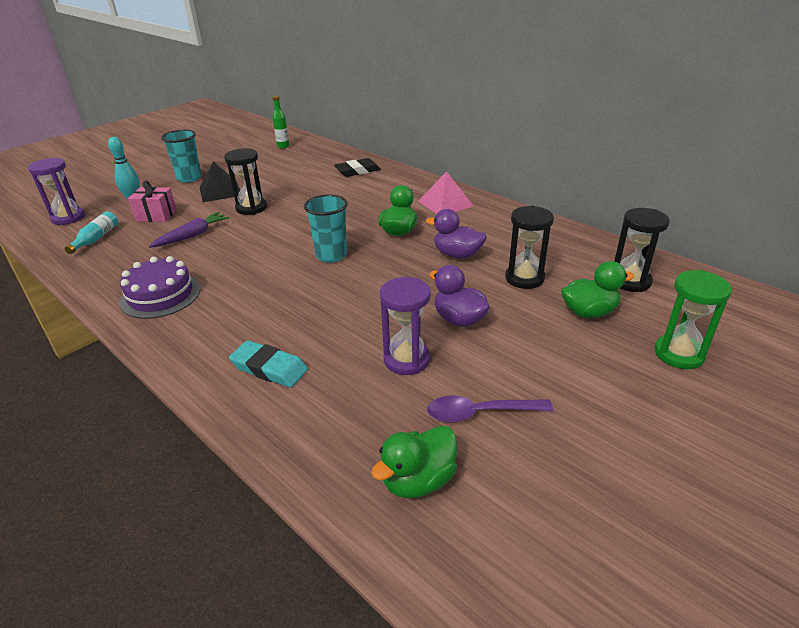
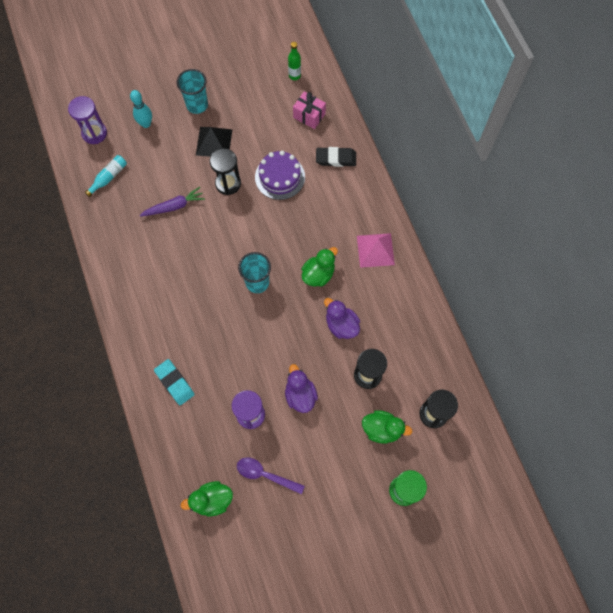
camera: 25 degrees right, 35 degrees up
purple cake [120,256,200,319] -> purple cake moved to [255,151,305,200]
pink gift [128,181,177,222] -> pink gift moved to [293,91,326,129]

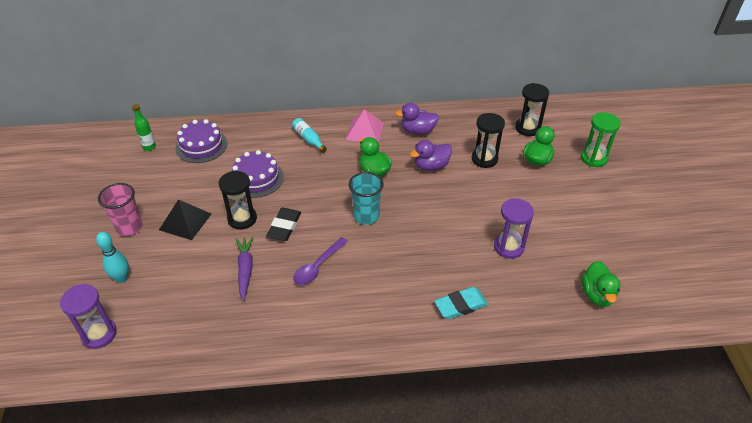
camera: 75 degrees left, 25 degrees down
turquoise bottle [85,155,127,197] -> turquoise bottle moved to [292,118,327,153]
turquoise cup [177,69,208,114] -> pink cup [98,183,143,236]
purple spoon [237,458,305,494] -> purple spoon moved to [293,237,348,285]
purple duck [285,364,318,413] -> purple duck moved to [395,103,439,135]
pink gift [293,91,326,129] -> purple cake [176,119,227,163]
black eraser [316,147,356,167] -> black eraser moved to [266,208,301,241]

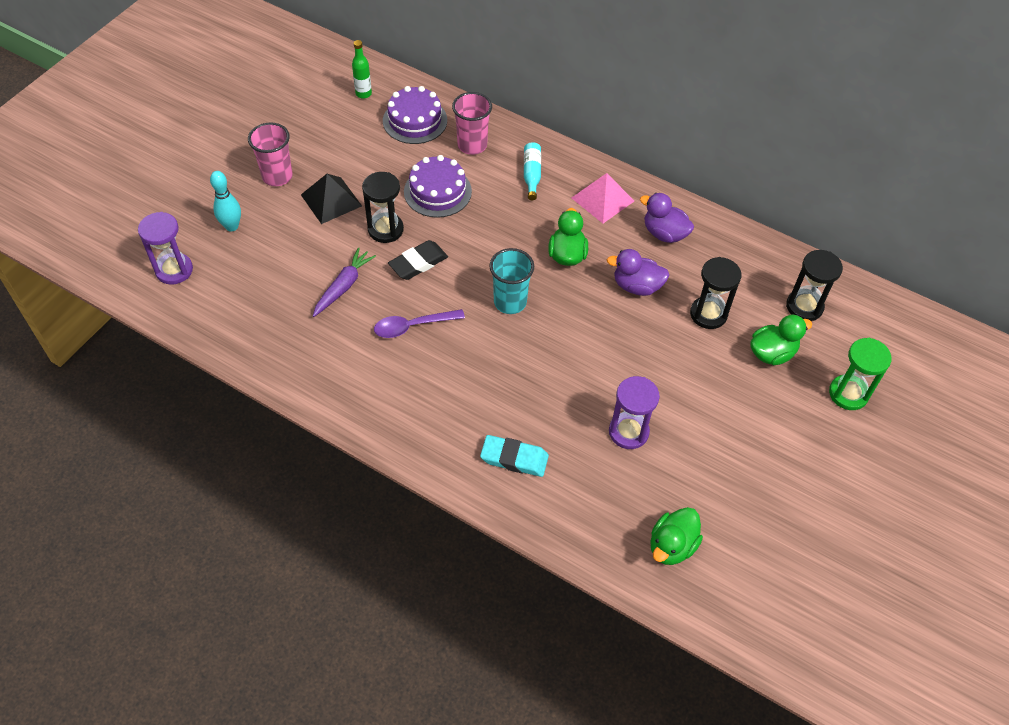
camera: 35 degrees right, 10 degrees up
none -> pink cup [452,92,492,155]

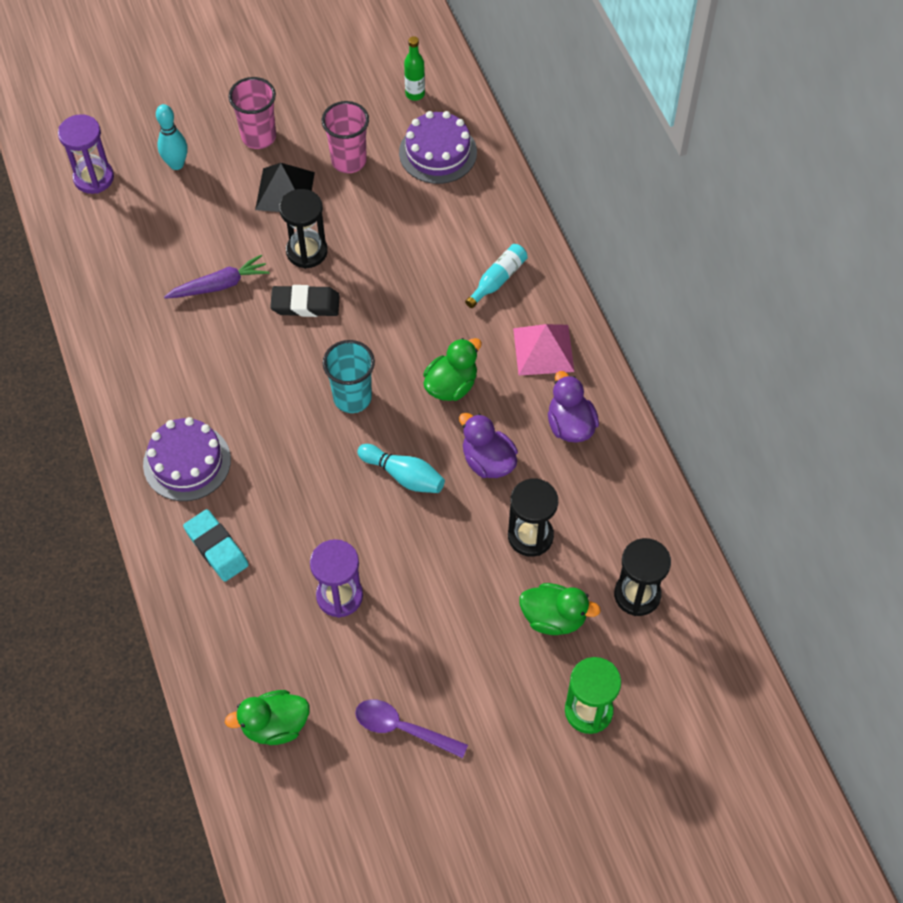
camera: 40 degrees right, 5 degrees up
purple spoon [374,309,465,338] -> purple spoon moved to [355,699,468,758]
purple cake [404,155,472,218] -> purple cake moved to [143,417,231,501]
pink cup [452,92,492,155] -> pink cup moved to [322,101,369,173]
none -> turquoise bowling pin [357,444,445,493]

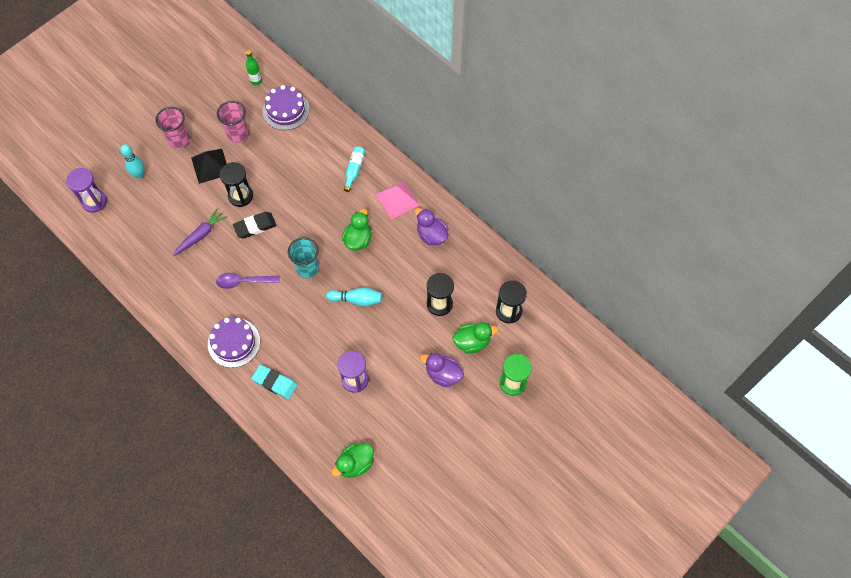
camera: 25 degrees left, 5 degrees up
purple spoon [355,699,468,758] -> purple spoon moved to [216,273,279,289]
purple duck [459,413,518,478] -> purple duck moved to [420,353,464,387]

